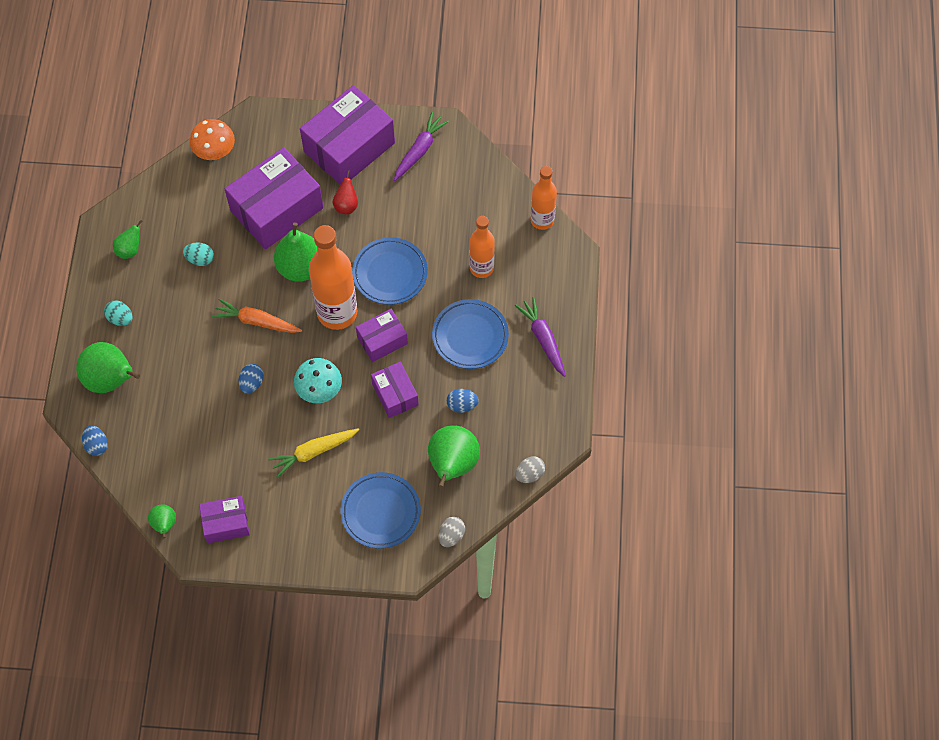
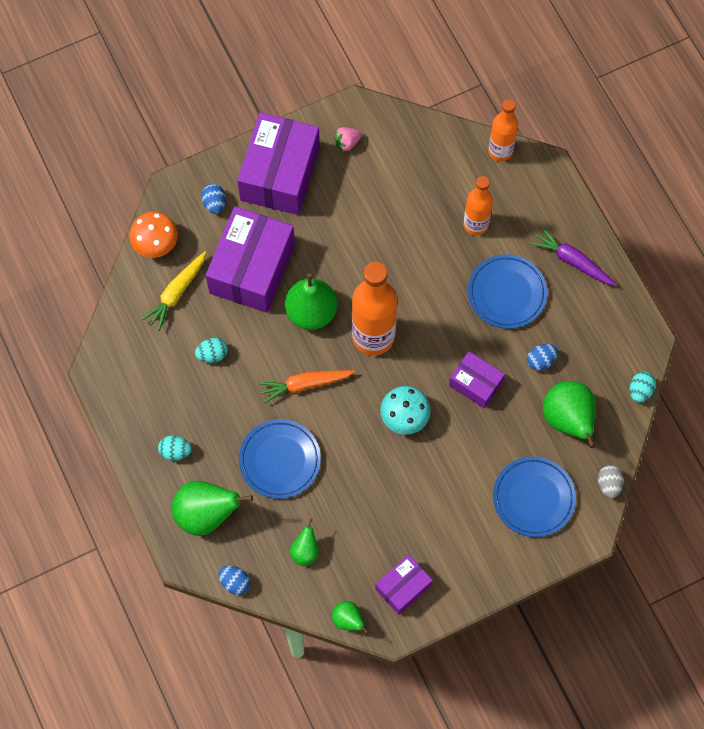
camera: 30 degrees left, 5 degrees up
green pear [113,220,143,259] -> green pear moved to [290,519,319,566]
blue egg [239,364,264,394] -> blue egg moved to [202,184,226,214]
yellow carrot [268,428,359,478] -> yellow carrot moved to [141,251,206,331]
red pear [333,170,358,214] -> none
blue plate [352,237,428,305] -> blue plate moved to [239,419,321,499]
purple box [356,309,408,362] -> none
purple carrot [394,112,449,181] -> pink strawberry [333,127,362,152]
grey egg [515,456,545,483] -> turquoise egg [630,372,656,403]

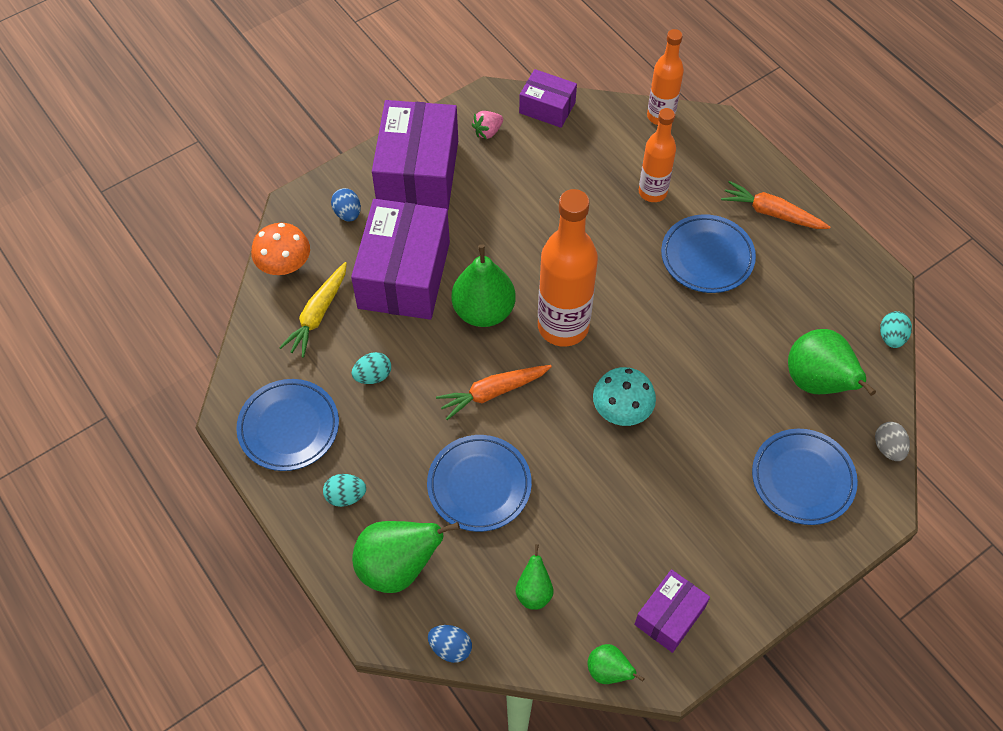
camera: 10 degrees left, 10 degrees down
purple box [449,351,505,409] -> purple box moved to [519,69,577,128]
blue egg [527,344,558,371] -> none
purple carrot [530,227,616,286] -> orange carrot [721,181,830,229]
none -> blue plate [236,379,339,471]

